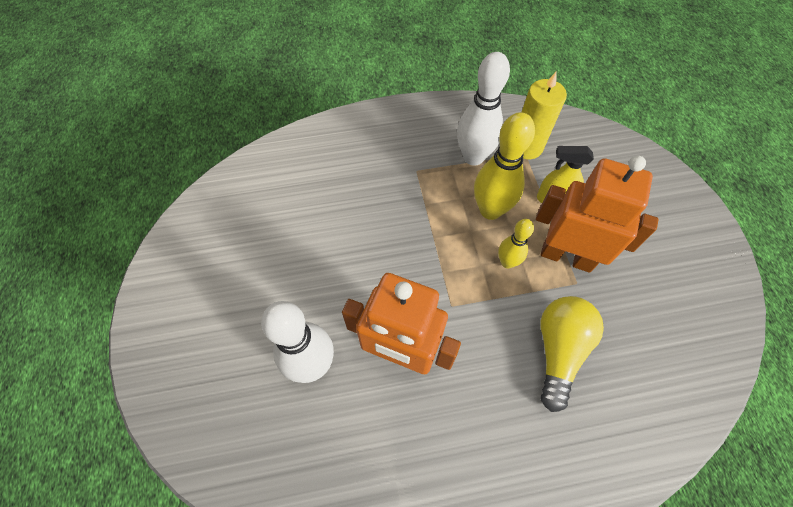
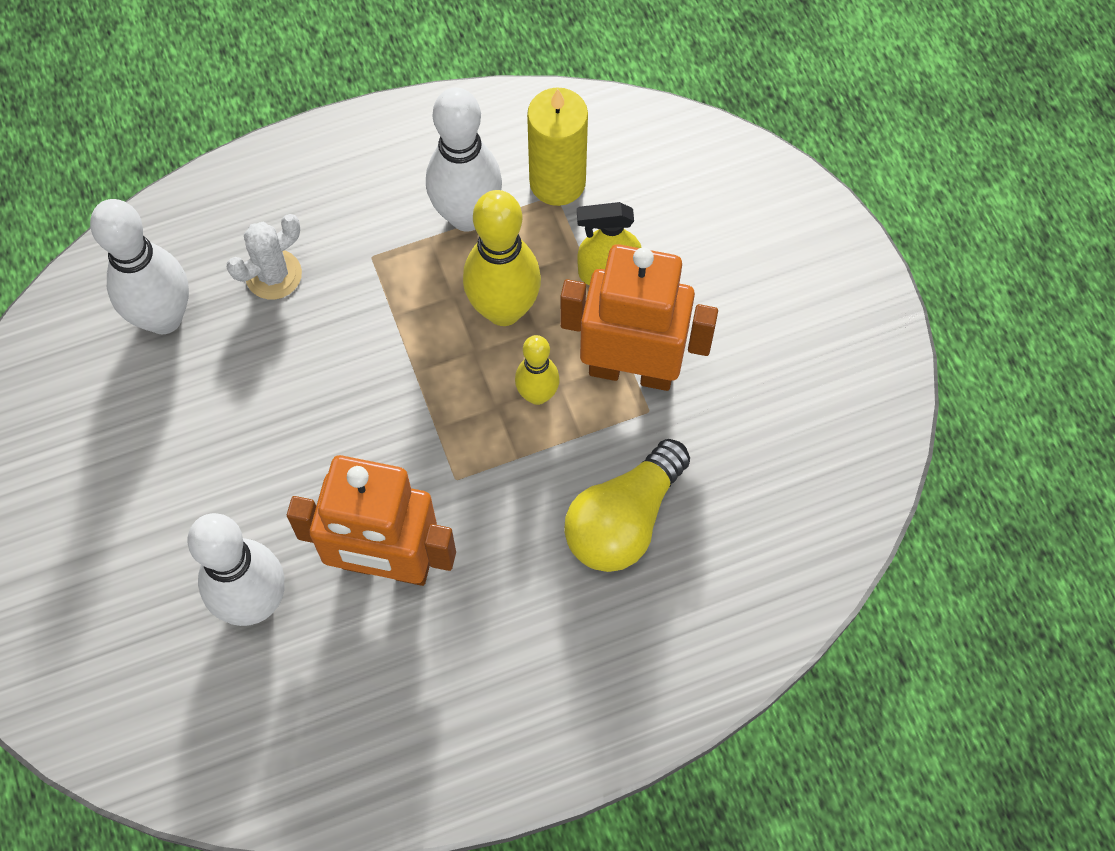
camera: 10 degrees left, 5 degrees up
yellow light bulb [540,296,604,412] -> yellow light bulb turned 150 degrees counterclockwise [564,439,690,572]
none -> white bowling pin [90,199,189,334]
none -> white cactus [227,214,302,300]

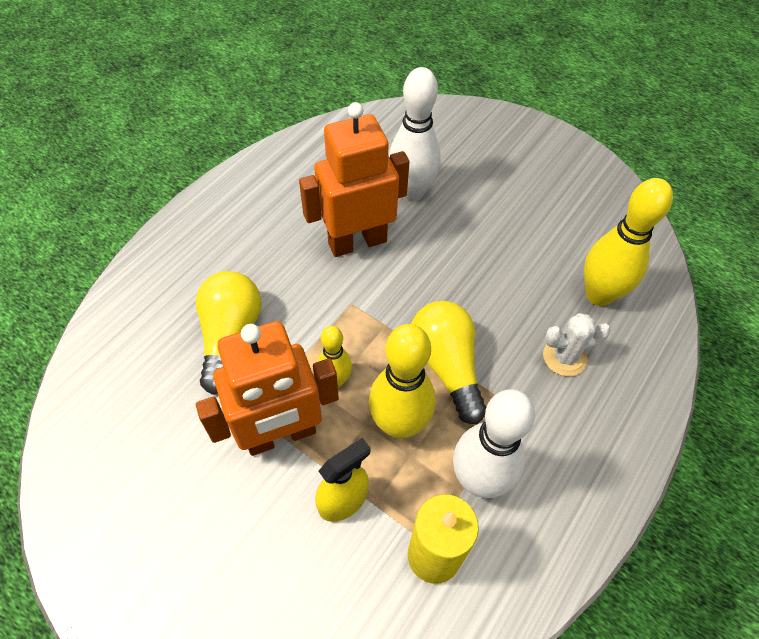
camera: 145 degrees right, 10 degrees down
white bowling pin [90,199,189,334] -> yellow bowling pin [584,178,673,306]
white cactus [227,214,302,300] -> white cactus turned 60 degrees clockwise [543,313,611,376]
none -> yellow light bulb [411,301,486,424]

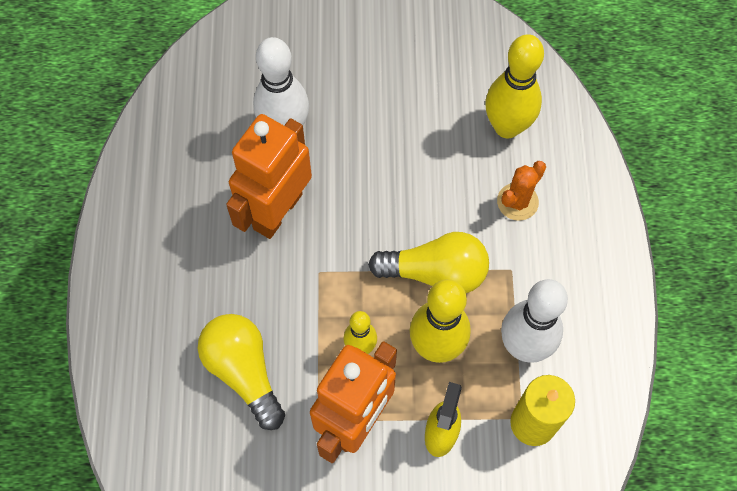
camera: 35 degrees left, 10 degrees up
yellow light bulb [411,301,486,424] -> yellow light bulb turned 150 degrees clockwise [368,232,489,293]
white cactus [543,313,611,376] -> orange cactus [497,161,546,221]

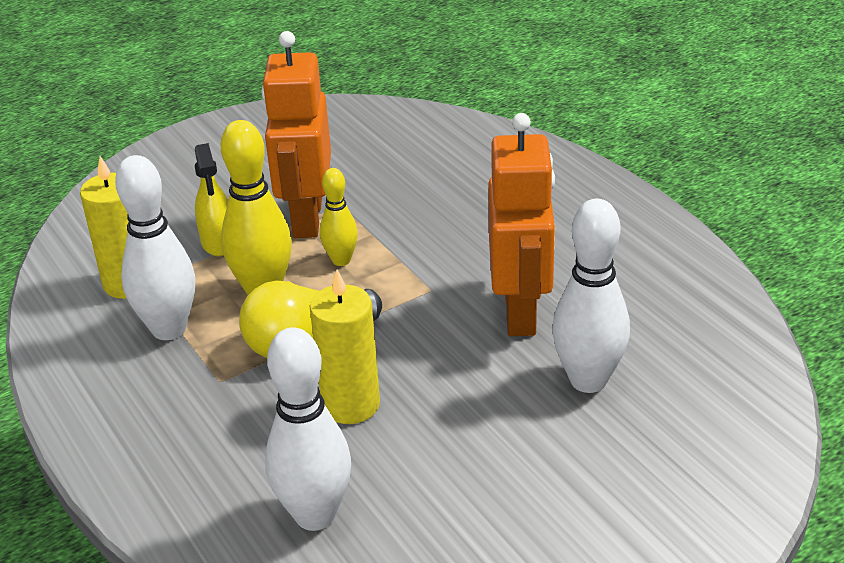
camera: 150 degrees right, 30 degrees down
yellow light bulb [198,314,285,430] -> none
yellow bowling pin [486,34,544,138] -> white bowling pin [265,327,351,531]
orange cactus [497,161,546,221] -> none
none -> yellow candle [310,270,380,424]

